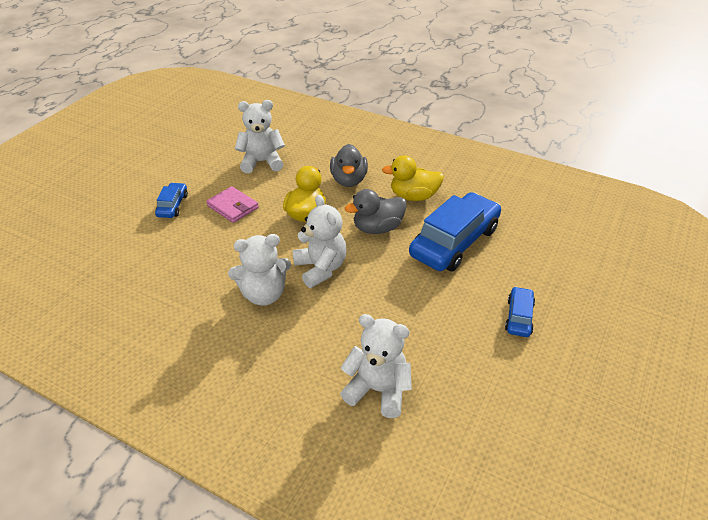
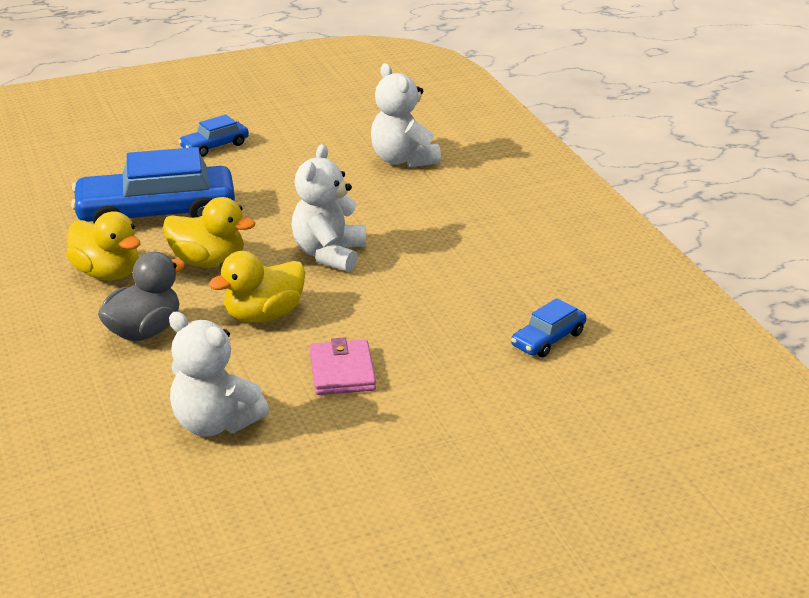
camera: 140 degrees left, 10 degrees down
blue car [155,183,188,218] -> blue car moved to [511,298,586,357]
white teddy bear [228,234,291,306] -> none
grey duck [345,189,407,234] -> yellow duck [163,197,255,267]

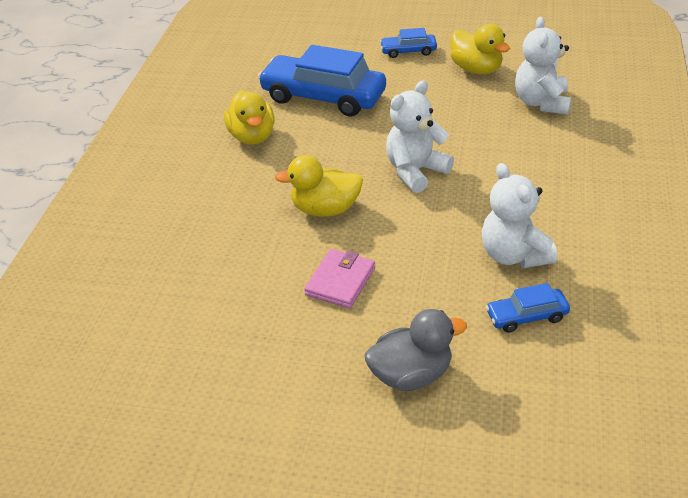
camera: 35 degrees right, 10 degrees up
grey duck [98,252,185,341] -> grey duck moved to [365,309,467,391]
yellow duck [163,197,255,267] -> yellow duck moved to [450,24,510,74]
white teddy bear [169,312,269,437] -> white teddy bear moved to [482,163,557,268]

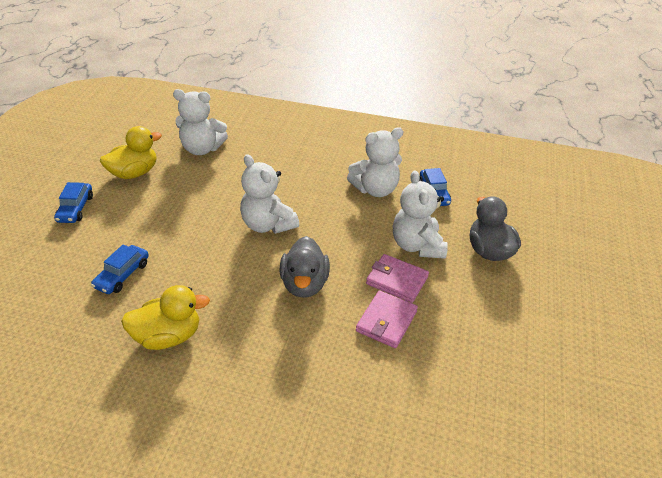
camera: 90 degrees left, 0 degrees up
blue car [258,45,386,117] -> blue car [91,245,149,294], size x0.48
yellow duck [275,155,363,217] -> grey duck [280,236,330,298]
none -> pink wallet [356,290,418,348]
none -> white teddy bear [393,171,448,259]

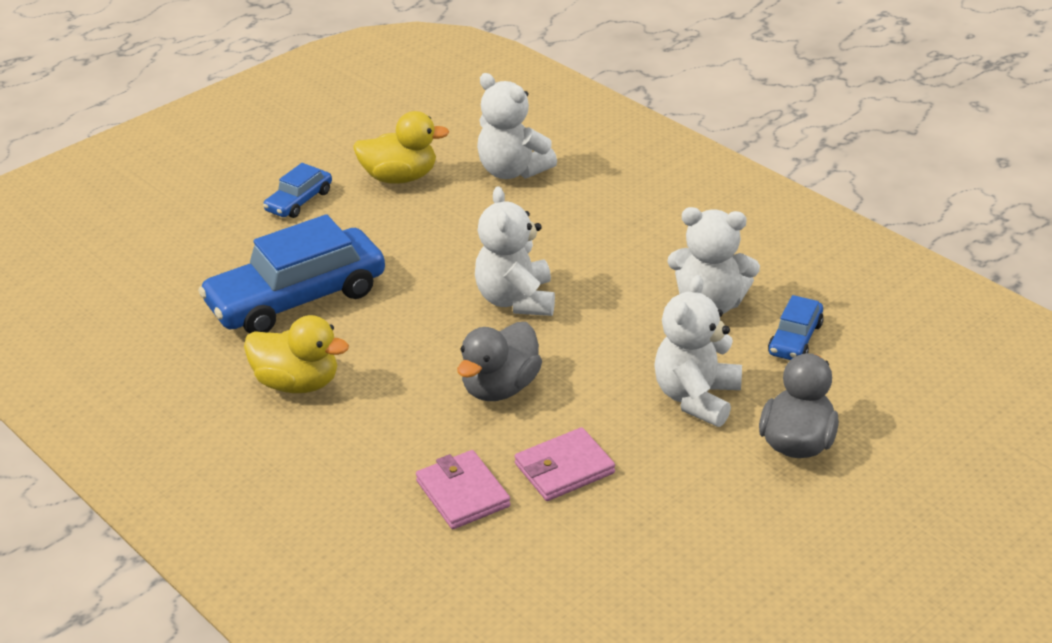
camera: 35 degrees right, 5 degrees down
blue car [91,245,149,294] -> blue car [198,214,385,334], size x2.10
pink wallet [366,254,429,303] -> pink wallet moved to [416,450,511,529]

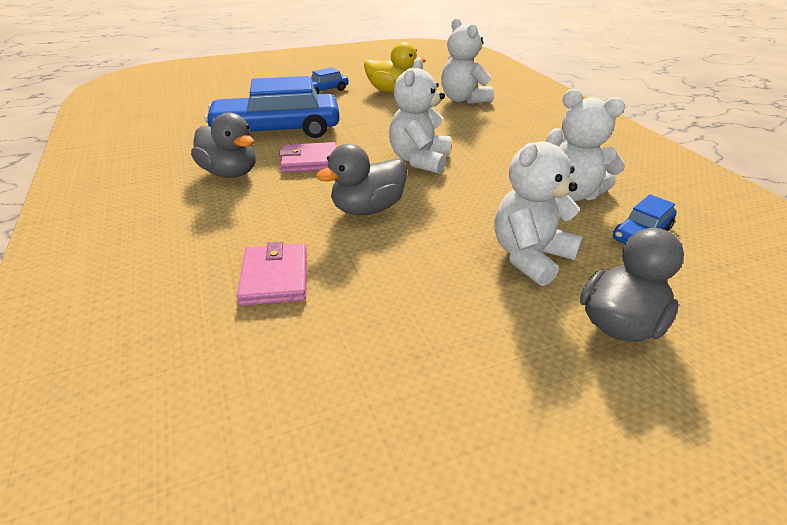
camera: 20 degrees right, 0 degrees up
yellow duck [244,315,349,393] -> grey duck [191,113,256,178]
pink wallet [515,427,615,501] -> pink wallet moved to [279,142,337,173]

